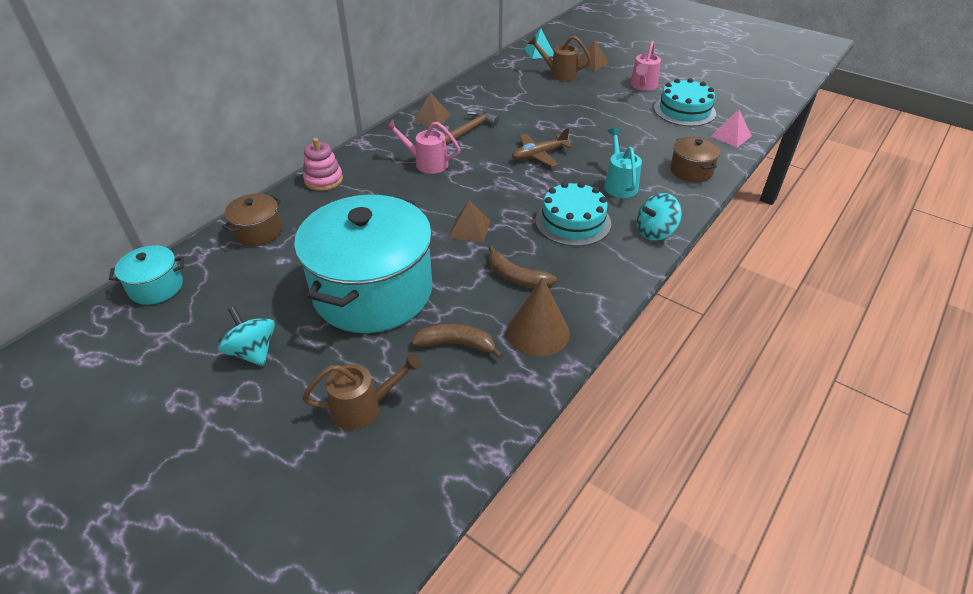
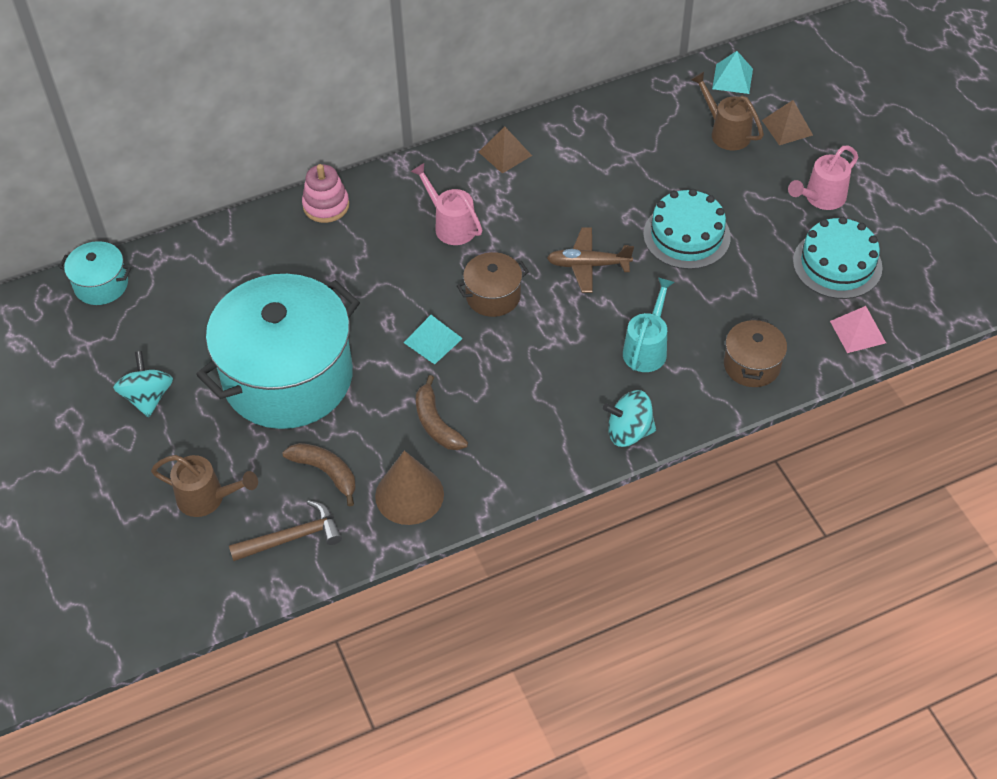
camera: 30 degrees right, 10 degrees up
brown pot [222,194,282,246] -> brown pot moved to [457,252,529,317]
brown hammer [445,110,499,146] -> brown hammer moved to [229,500,342,561]
brown pyramid [449,201,490,243] -> turquoise pyramid [403,315,463,364]
turquoise cake [535,182,611,246] -> turquoise cake moved to [643,189,731,269]

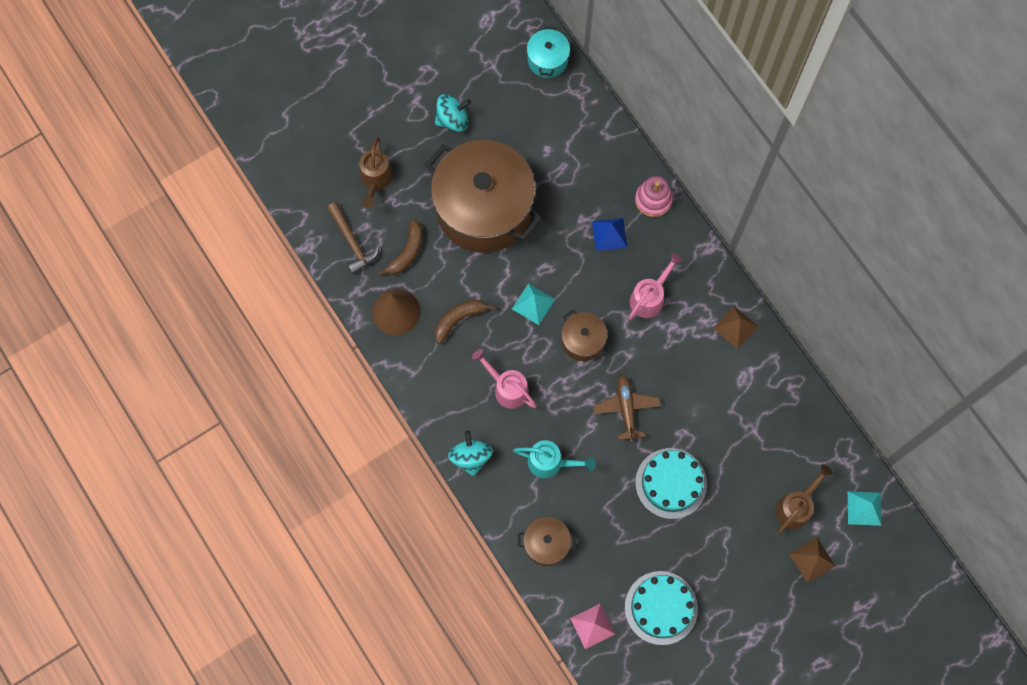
camera: 80 degrees right, 20 degrees up
turquoise pot [196,274,360,429] -> brown pot [425,140,542,253]
pink watering can [788,146,858,210] -> pink watering can moved to [472,349,537,409]
none -> blue pyramid [592,218,627,251]

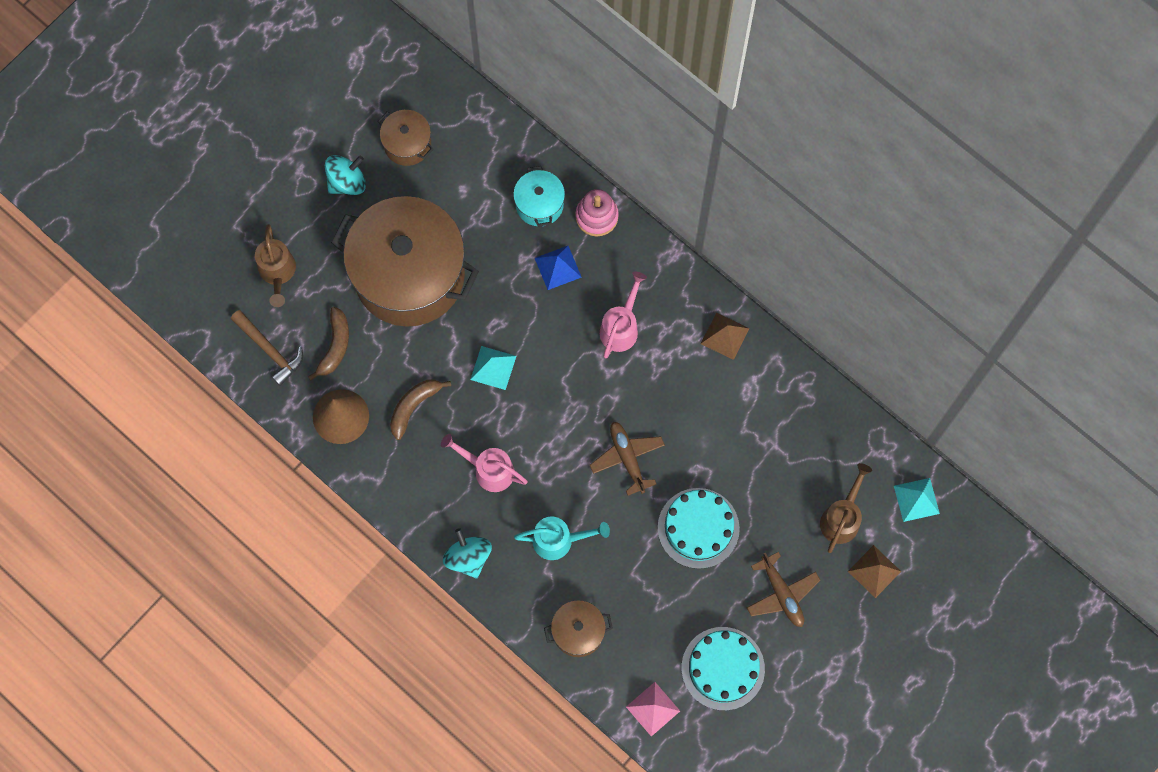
camera: 15 degrees left, 0 degrees up
turquoise pot [527,26,570,78] -> turquoise pot moved to [513,166,565,227]
brown pot [561,310,607,361] -> brown pot moved to [378,110,434,166]
none -> brown plane [747,552,820,627]

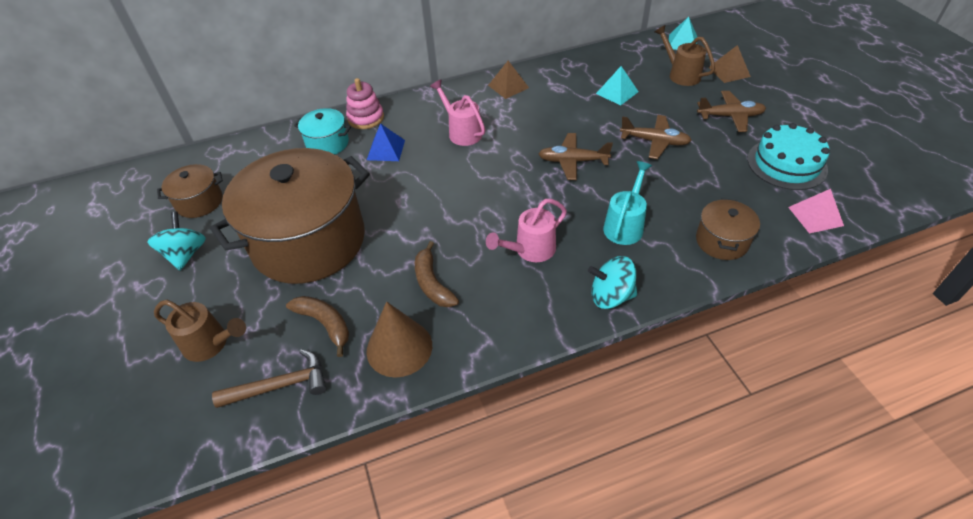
camera: 60 degrees left, 25 degrees down
turquoise pyramid [470,346,516,390] -> turquoise pyramid moved to [596,66,639,105]
turquoise cake [658,488,740,569] -> brown plane [620,115,692,159]

